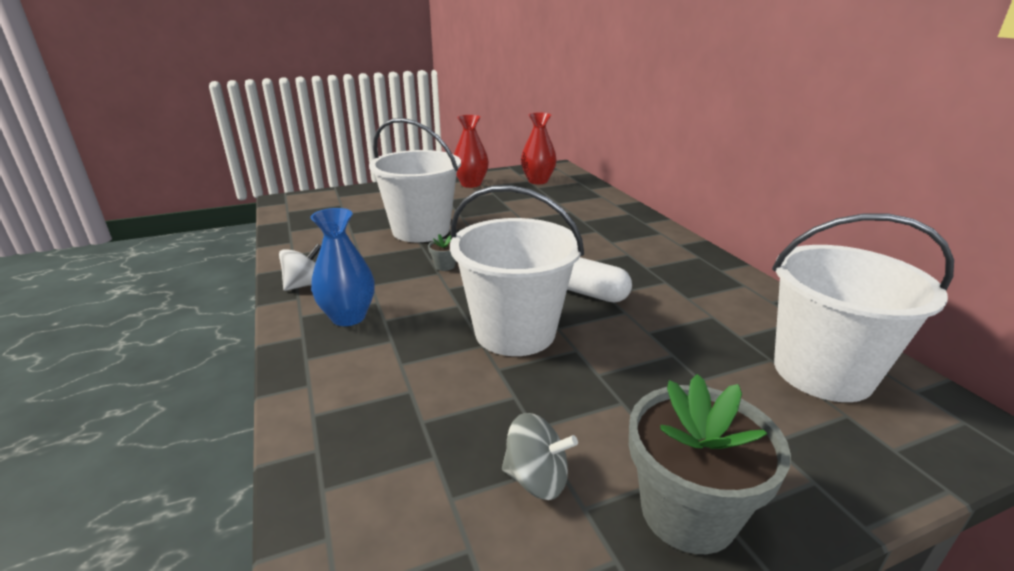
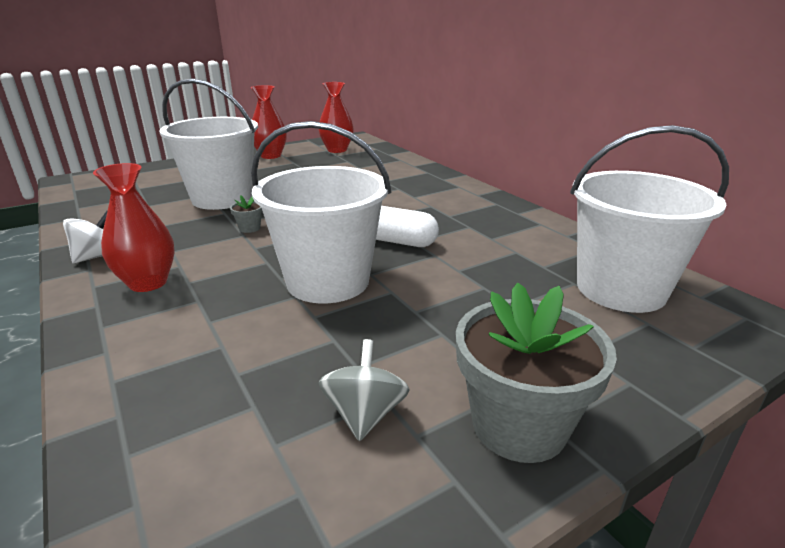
camera: 10 degrees left, 0 degrees up
blue vase [310,208,375,326] -> red vase [93,163,175,292]
grey spinning top [502,413,578,500] -> grey spinning top turned 90 degrees counterclockwise [318,339,410,441]

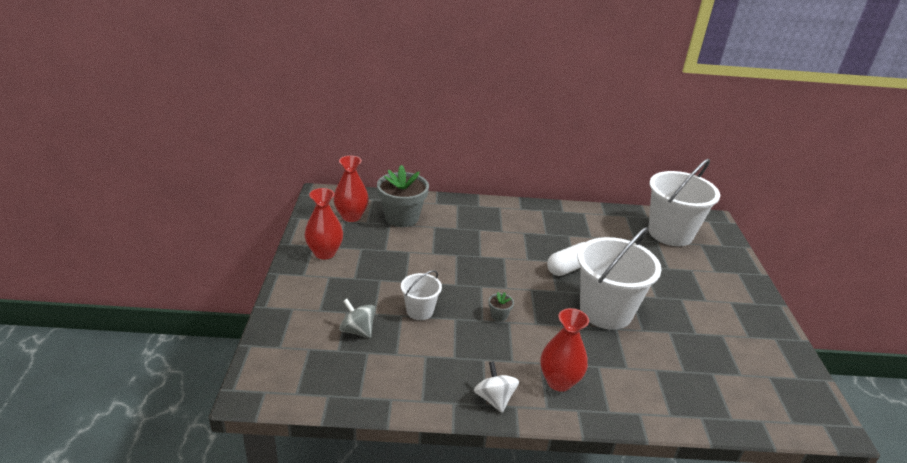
camera: 60 degrees left, 5 degrees up
white bucket [159,78,258,210] -> white bucket [401,270,442,320], size x0.50
grey spinning top [318,339,410,441] -> grey spinning top moved to [339,299,375,338]
grey flower pot [456,282,617,463] -> grey flower pot moved to [377,165,429,227]

